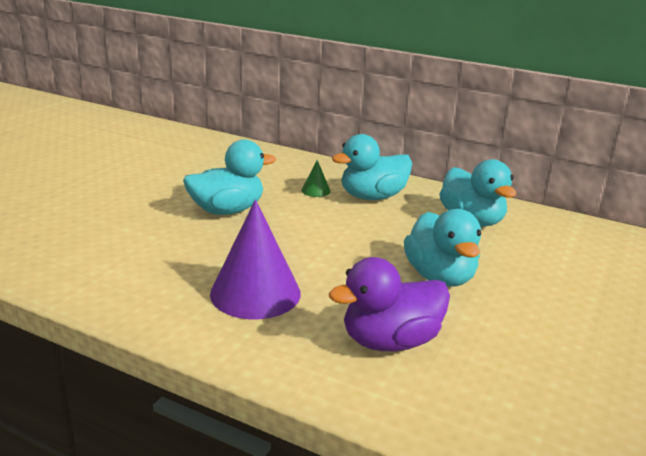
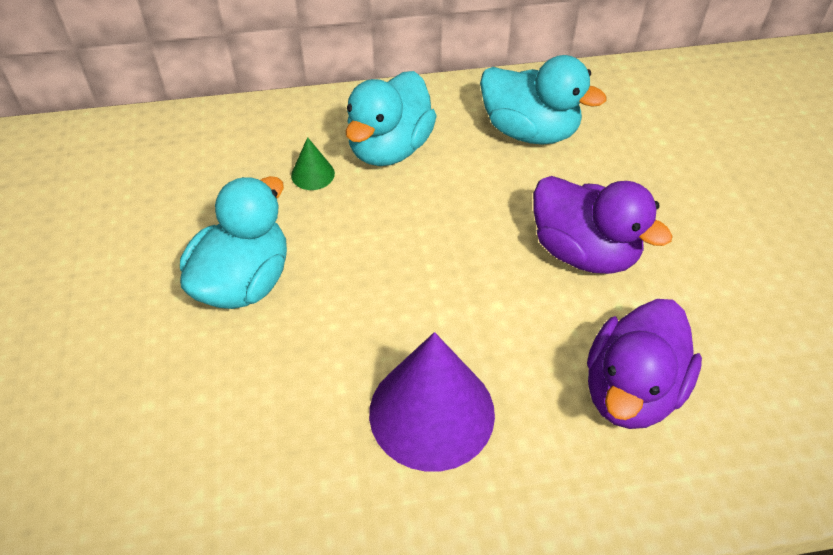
camera: 35 degrees left, 25 degrees up
turquoise duck [404,209,481,287] -> purple duck [533,176,673,274]

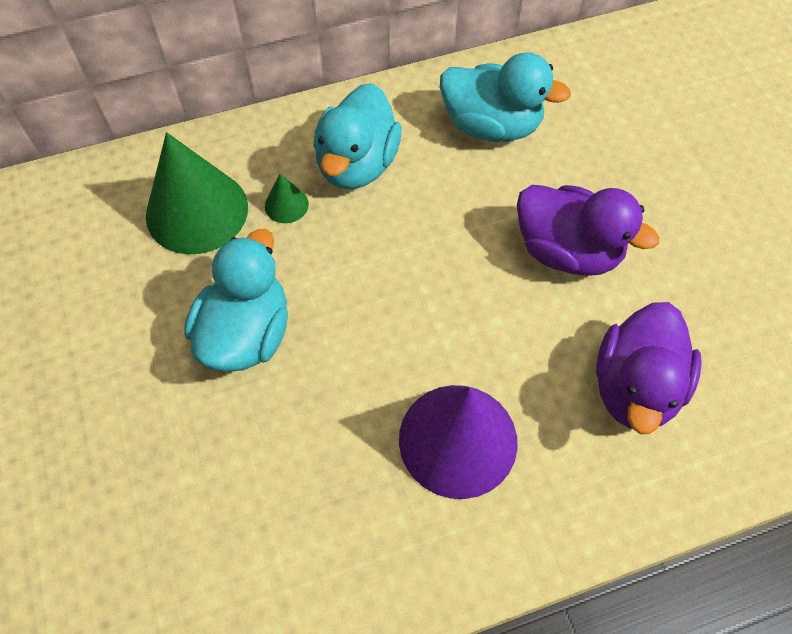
camera: 10 degrees left, 10 degrees up
none -> green cone [146,132,248,254]

